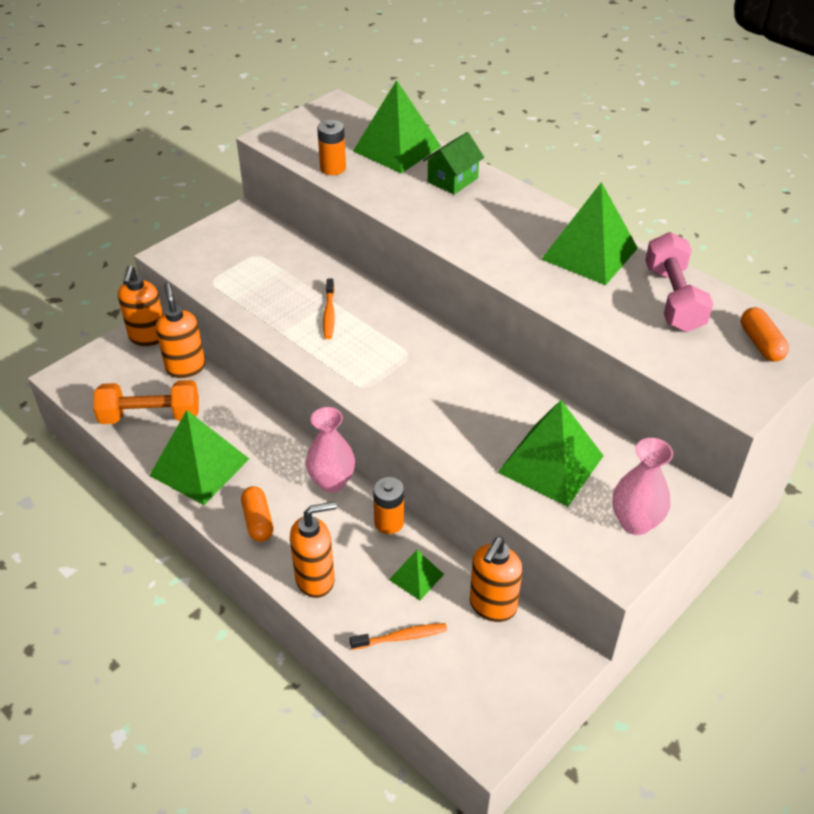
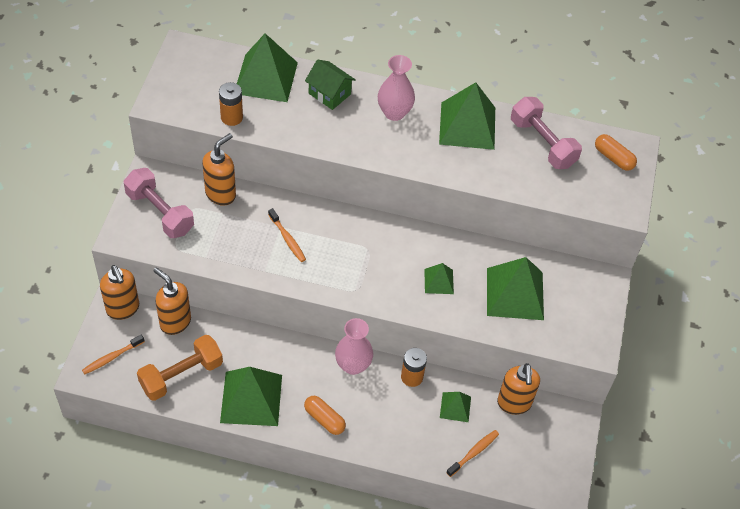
camera: 35 degrees left, 10 degrees up
orange soap dispenser [290,502,337,598] -> orange soap dispenser moved to [202,133,236,206]
green house [423,132,484,195] -> green house turned 60 degrees counterclockwise [305,59,356,110]
pink vase [612,438,673,535] -> pink vase moved to [378,55,415,121]
none -> orange toothbrush [82,335,144,375]
none -> pink dumbbell [124,168,194,238]
none -> green pyramid [424,263,454,294]

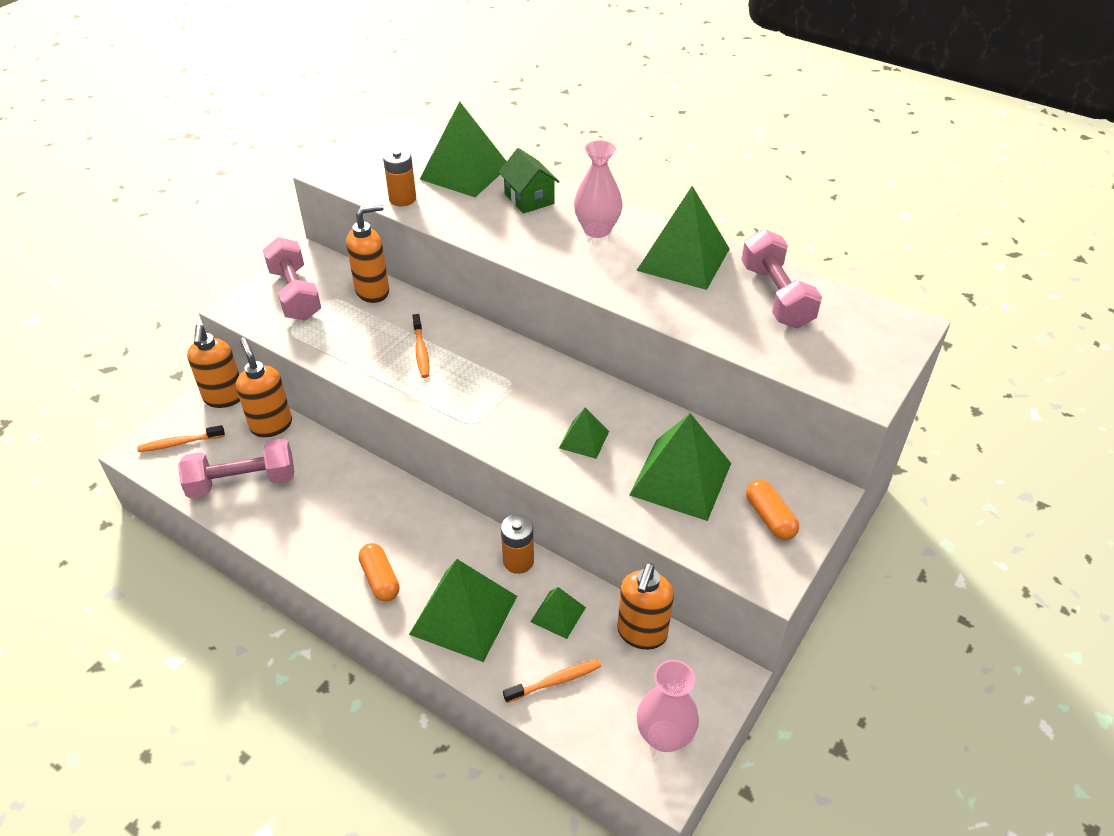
camera: 25 degrees right, 10 degrees down
orange dumbbell [137,335,223,401] -> pink dumbbell [178,438,294,498]
green pyramid [220,367,282,426] -> green pyramid moved to [409,559,517,662]
pink vase [335,318,373,375] -> pink vase moved to [637,660,699,752]
orange capsule [595,134,637,171] -> orange capsule moved to [746,480,799,540]

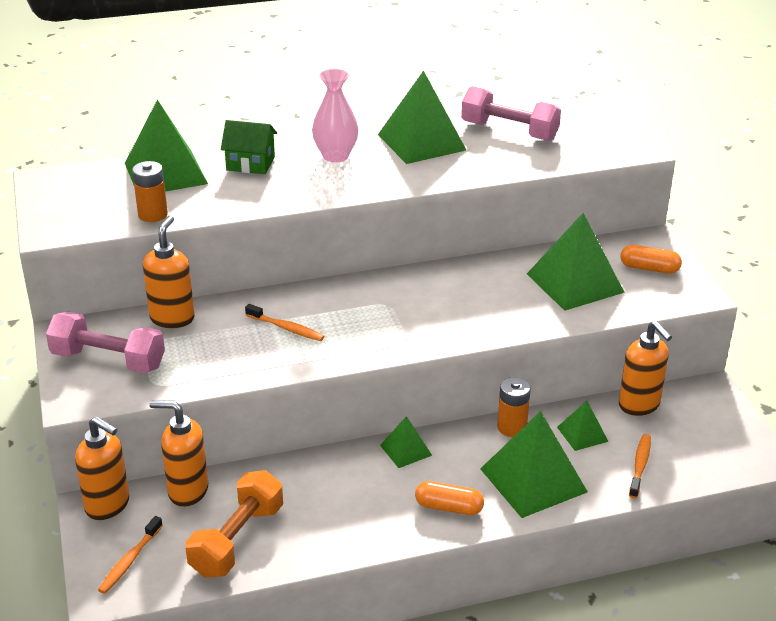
camera: 50 degrees left, 10 degrees down
pink dumbbell [178,438,294,498] -> orange dumbbell [185,470,283,578]
green pyramid [559,407,609,459] -> green pyramid moved to [380,416,432,468]
pink vase [637,660,699,752] -> none

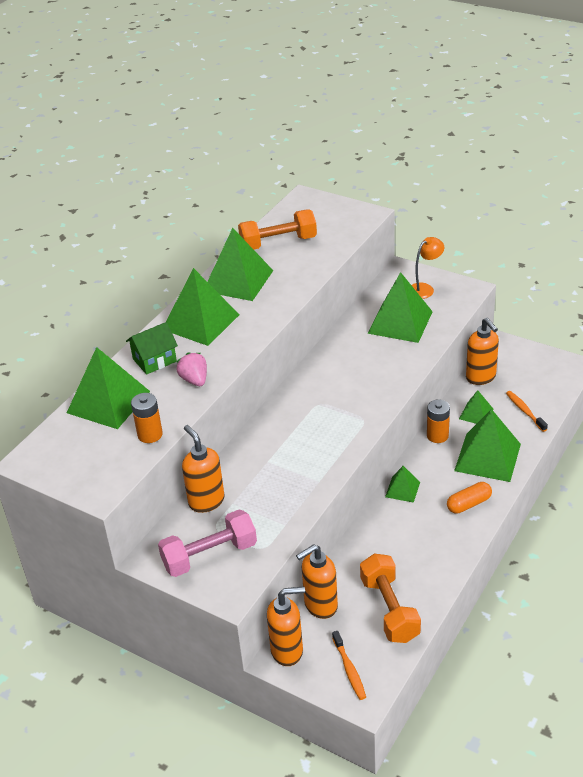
camera: 40 degrees left, 5 degrees up
orange toothbrush [245,304,324,341] -> none
pink vase [312,69,358,163] -> green pyramid [166,268,240,346]
pink dumbbell [461,86,561,141] -> orange dumbbell [238,209,317,249]
orange soap dispenser [619,321,672,416] -> orange soap dispenser turned 45 degrees clockwise [466,318,499,385]
orange capsule [621,245,682,274] -> orange lamp [412,237,444,299]
none -> pink strawberry [176,352,207,386]

